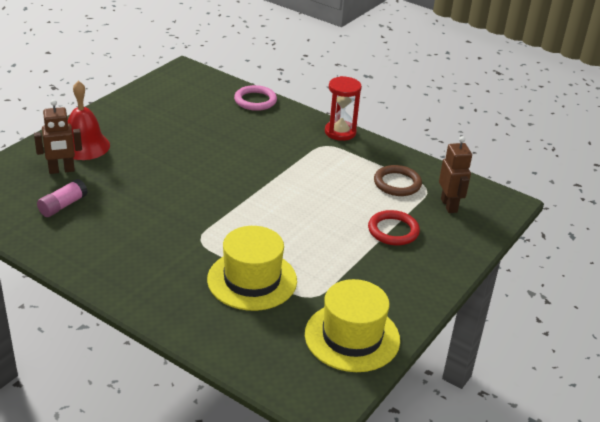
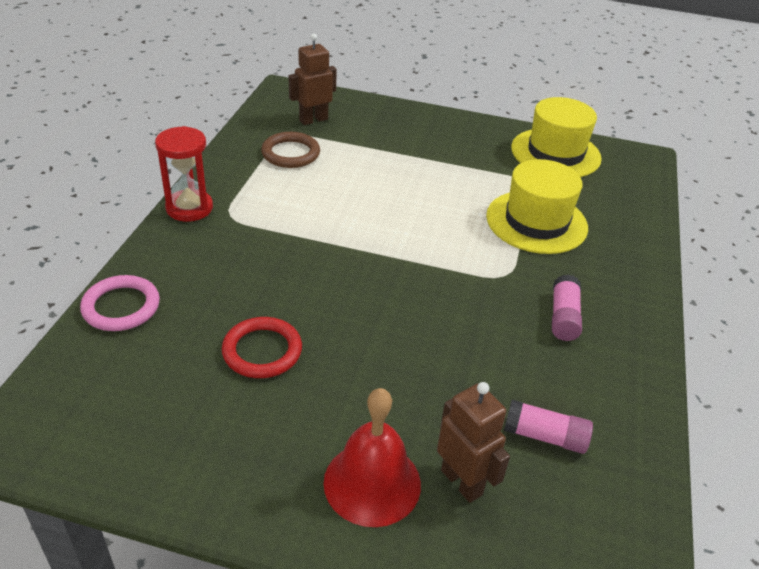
camera: 110 degrees left, 5 degrees up
red ring [368,210,420,245] -> red ring moved to [222,317,302,378]
none -> pink glue stick [552,274,582,341]

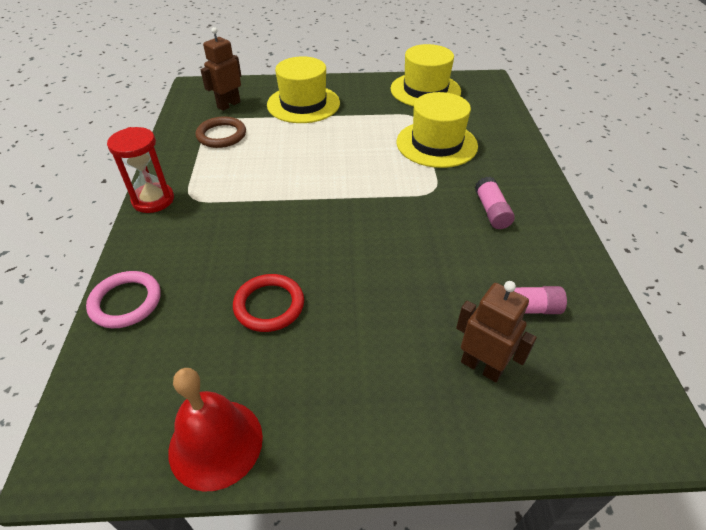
camera: 15 degrees left, 5 degrees up
red bell [324,388,421,527] -> red bell moved to [168,368,263,492]
none -> yellow hat [267,56,340,123]

